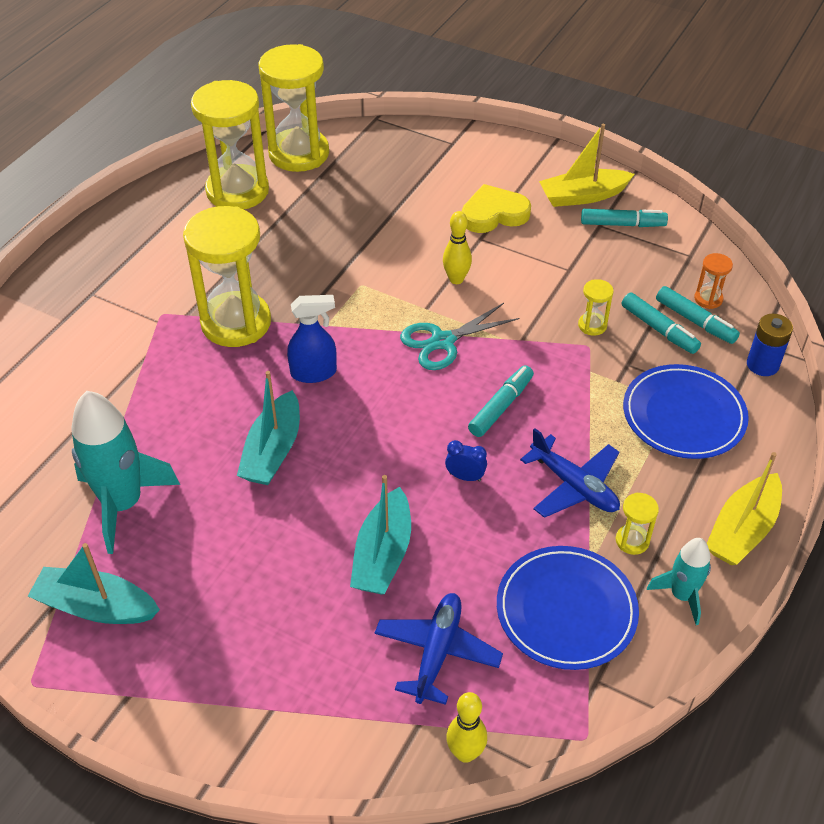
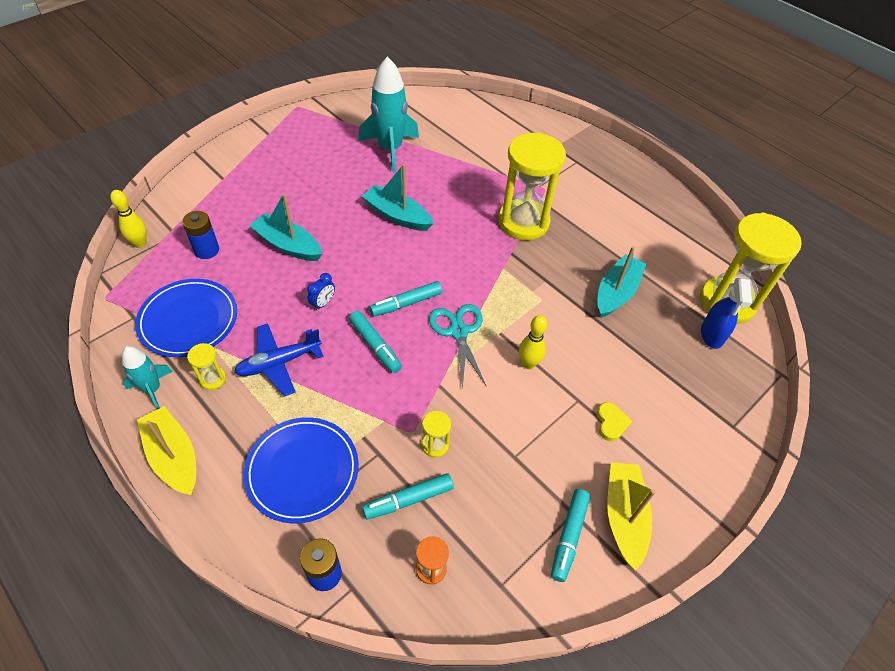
camera: 105 degrees right, 5 degrees up
turquoise boat [28,543,160,624] -> turquoise boat moved to [597,246,646,318]
yellow hourglass [191,80,269,210] -> none
blue spray bottle [287,295,337,383] -> blue spray bottle moved to [701,278,752,349]
blue plane [375,593,503,705] -> blue battery [182,211,219,259]
yellow heart [462,184,531,233] -> yellow heart [597,402,632,442], size x0.57
turquoise marker [656,286,740,344] -> turquoise marker moved to [369,281,443,317]

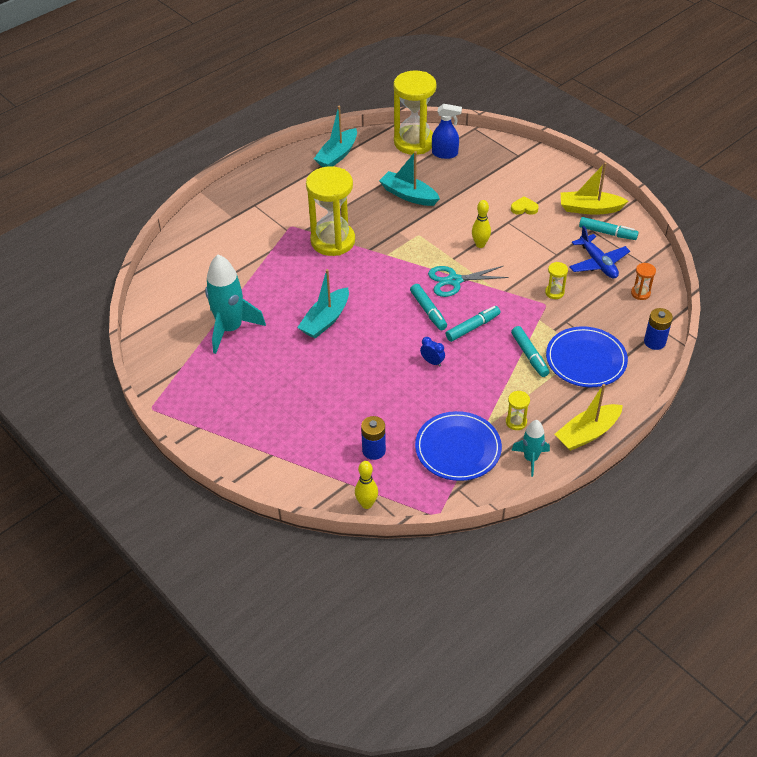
camera: 85 degrees left, 5 degrees down
blue plane [234,323,323,397] -> blue plane moved to [569,226,630,279]
turquoise boat [249,194,322,261] -> turquoise boat moved to [314,106,357,167]
turquoise marker [362,473,454,519] -> turquoise marker moved to [511,326,549,377]

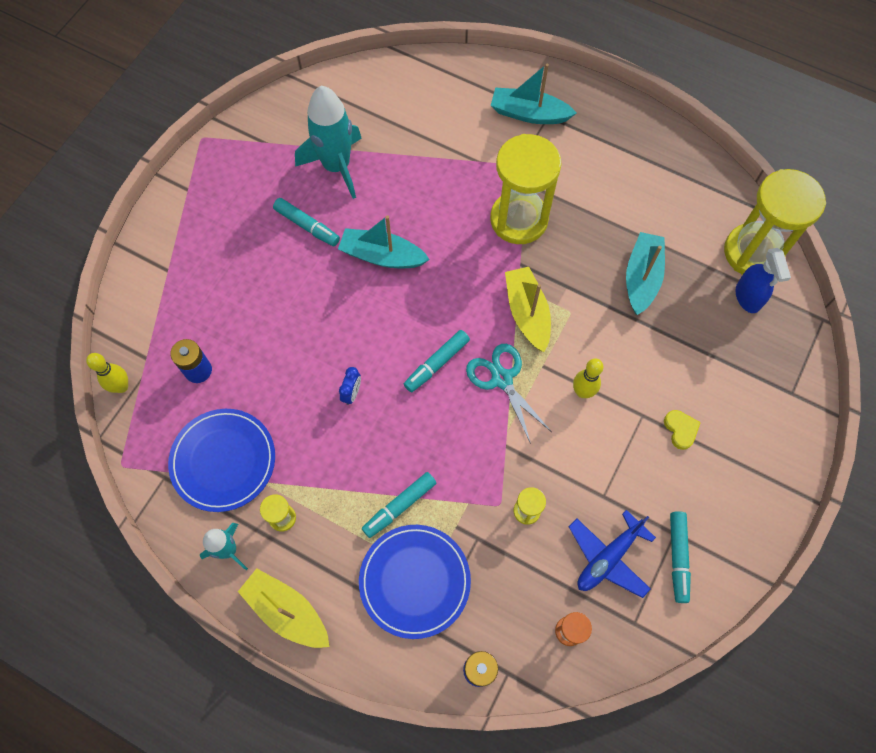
camera: 70 degrees right, 20 degrees up
turquoise boat [314,106,357,167] -> turquoise boat moved to [491,64,576,124]
turquoise marker [445,306,500,342] -> turquoise marker moved to [273,198,340,246]
yellow boat [561,162,628,215] -> yellow boat moved to [505,267,551,352]

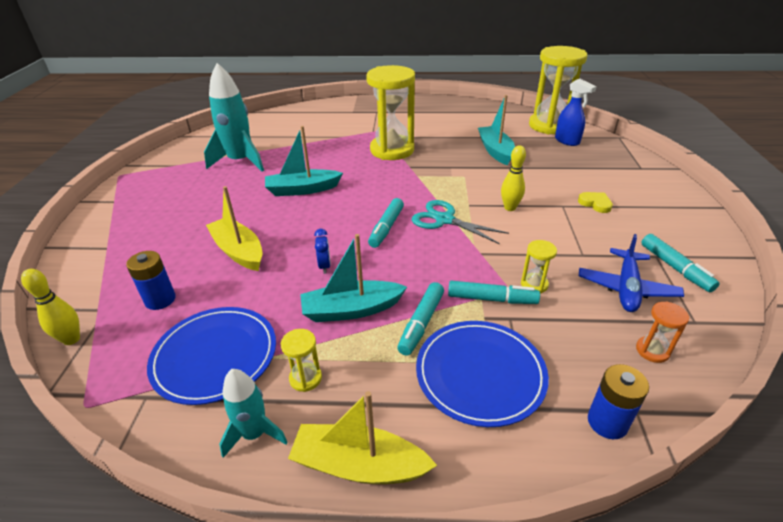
camera: 25 degrees left, 30 degrees down
turquoise marker [273,198,340,246] -> turquoise marker moved to [448,281,540,304]
turquoise boat [491,64,576,124] -> turquoise boat moved to [300,234,407,322]
yellow boat [505,267,551,352] -> yellow boat moved to [206,186,262,271]

